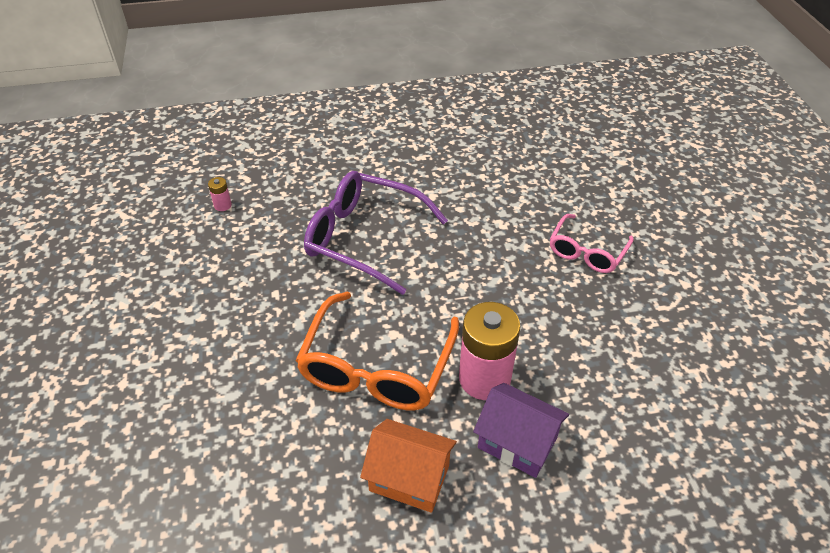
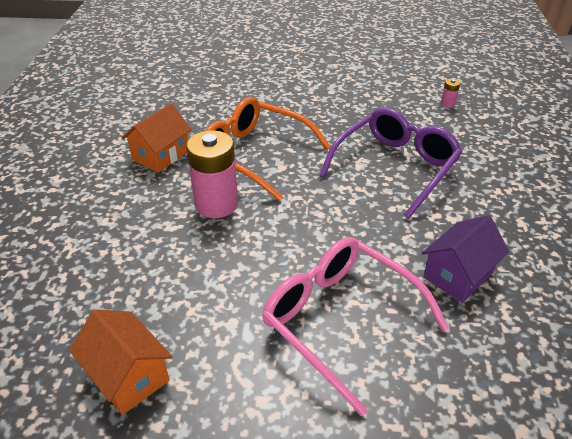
camera: 105 degrees right, 5 degrees down
purple house [473,383,569,478] -> purple house moved to [422,215,509,303]
pink glasses [550,214,634,273] -> pink glasses [262,237,449,416], size x1.68
none -> orange house [69,309,172,415]

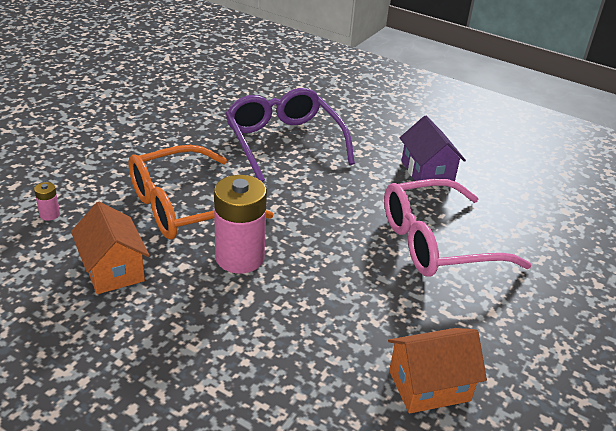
camera: 65 degrees left, 5 degrees down
pink battery [441,79,460,108] -> pink battery moved to [34,182,60,221]

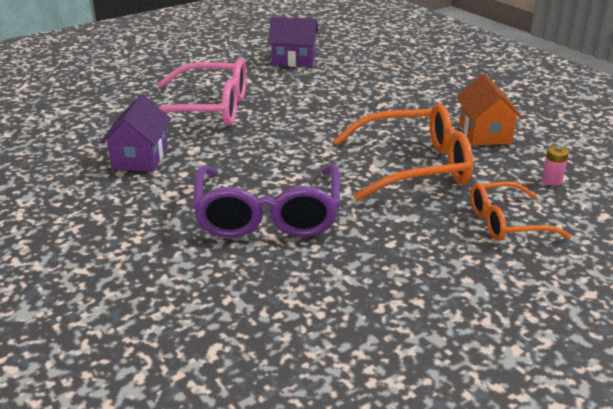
camera: 155 degrees left, 5 degrees down
pink battery [214,175,267,274] -> none
orange house [388,328,487,413] -> purple house [268,17,319,67]
none -> orange glasses [470,181,571,241]

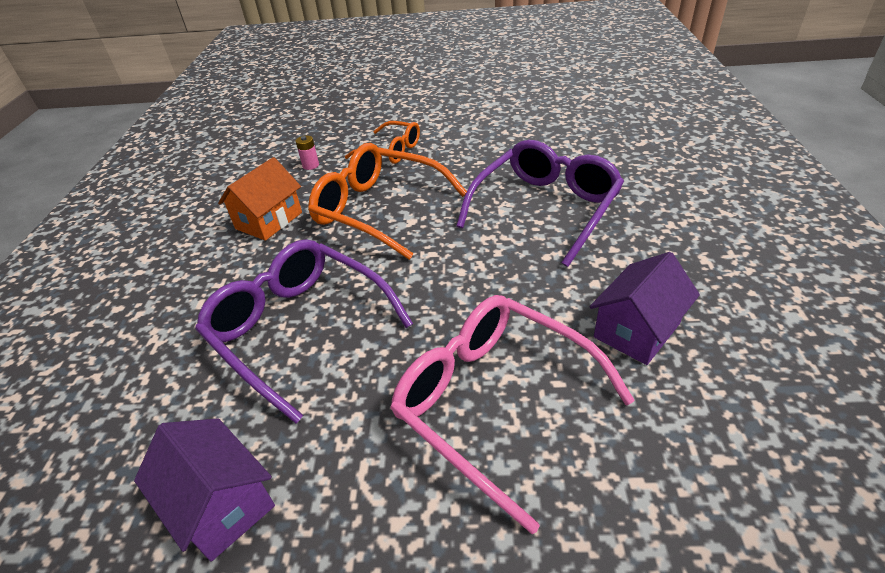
camera: 140 degrees left, 10 degrees up
none -> purple glasses [195,239,413,424]

